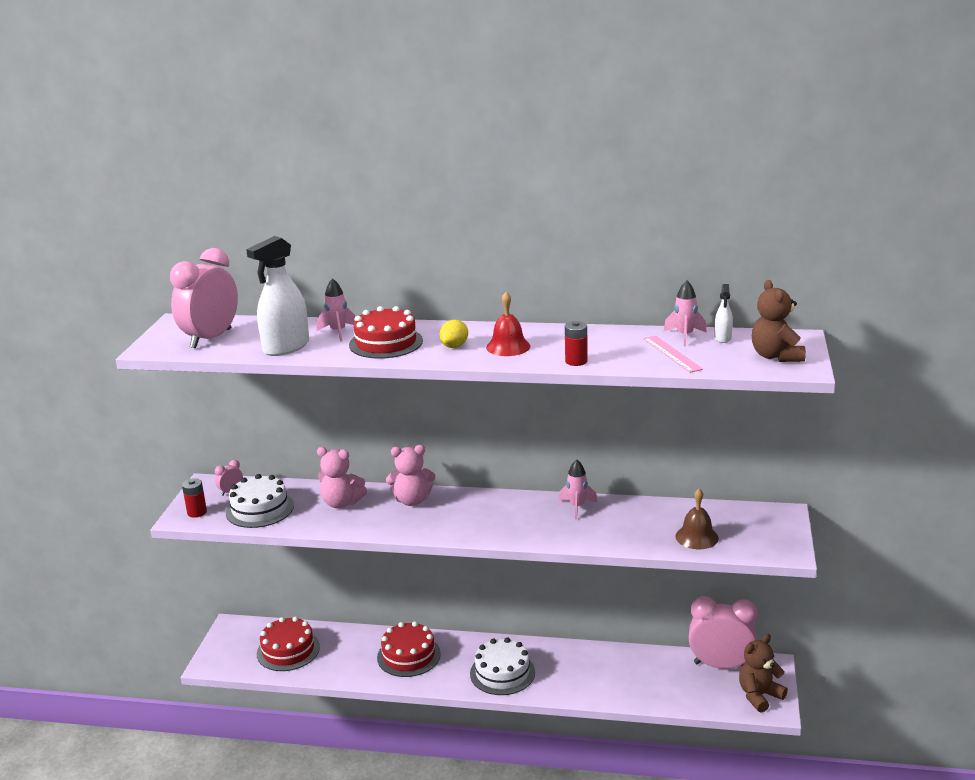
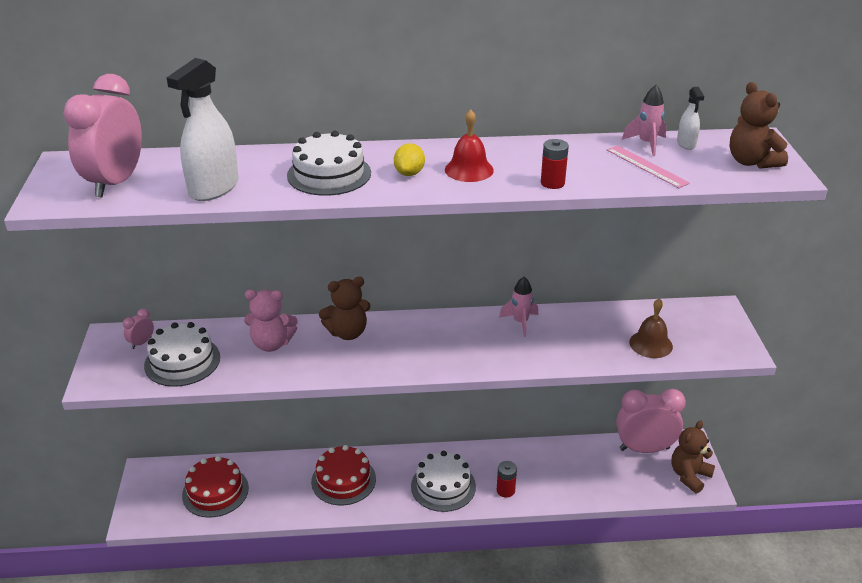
camera: 15 degrees left, 10 degrees up
red battery [182,478,207,518] -> red battery moved to [497,461,517,498]
pink rocket [317,278,355,341] -> none
red cake [349,306,423,359] -> white cake [287,131,371,196]
pink teddy bear [386,445,435,506] -> brown teddy bear [319,277,371,340]

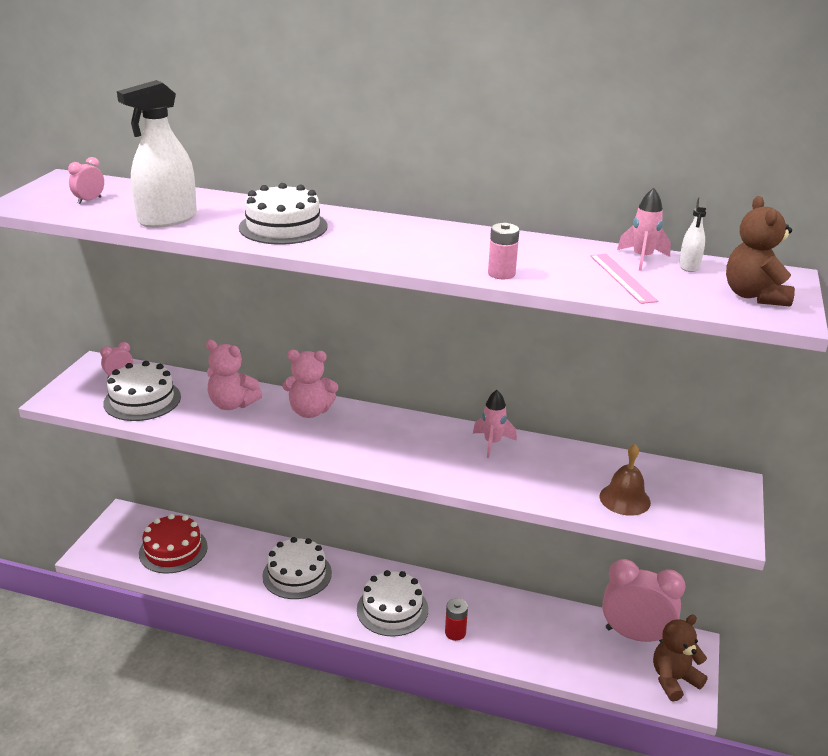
camera: 20 degrees right, 5 degrees down
pink clock [64,74,142,198] -> pink clock [68,157,104,204], size x0.41
red cake [311,445,376,505] -> white cake [262,537,332,599]
brown teddy bear [319,277,371,340] -> pink teddy bear [283,350,338,418]
yellow lemon [394,143,425,176] -> none
red bell [445,110,494,182] -> none
red battery [541,139,569,189] -> pink battery [488,223,519,279]

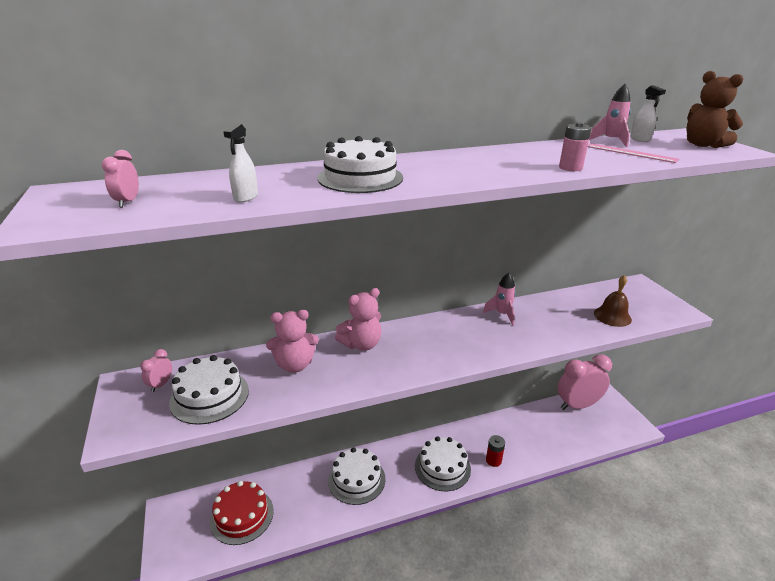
camera: 35 degrees left, 0 degrees up
white spray bottle [117,80,197,228] -> white spray bottle [223,124,258,203], size x0.49
brown teddy bear [653,615,708,701] -> none

